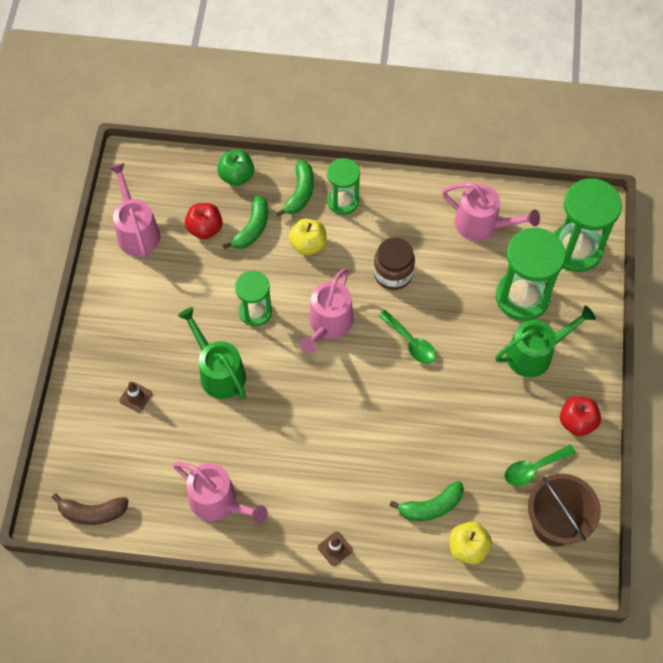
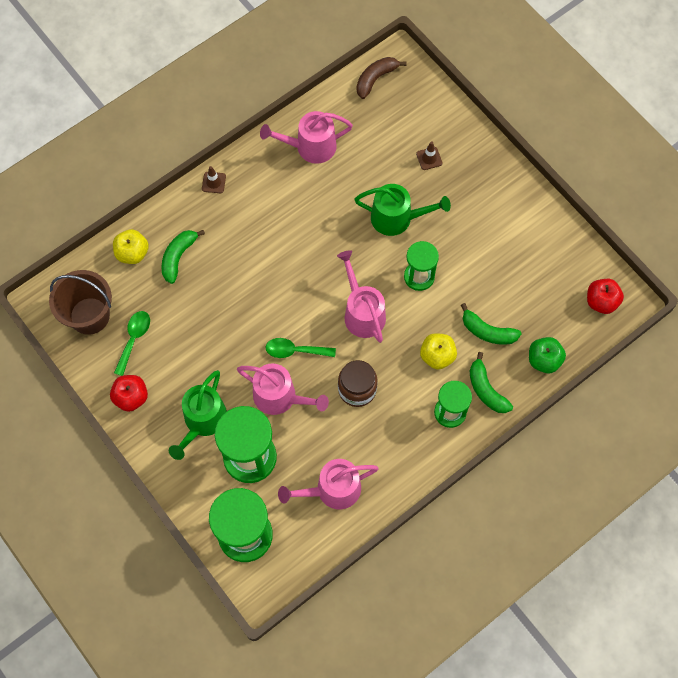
camera: 135 degrees right, 5 degrees up
pink watering can [109,163,160,257] -> pink watering can moved to [237,363,329,415]
red apple [185,203,223,239] -> red apple moved to [587,279,624,314]
green banana [223,195,268,249] -> green banana turned 45 degrees counterclockwise [461,303,522,345]

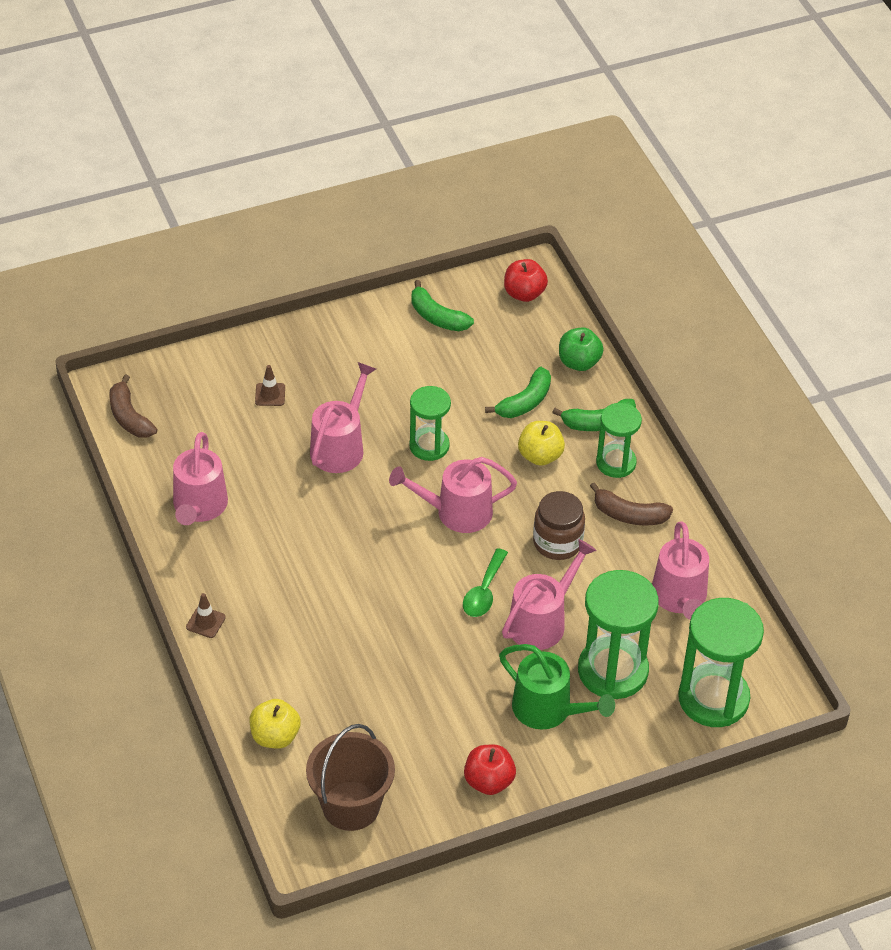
camera: 75 degrees left, 20 degrees down
green spoon [114,311,150,376] -> none
green banana [161,230,205,284] -> green banana moved to [411,280,474,331]
green watering can [354,184,451,236] -> pink watering can [310,362,376,473]
none -> brown banana [590,482,673,526]

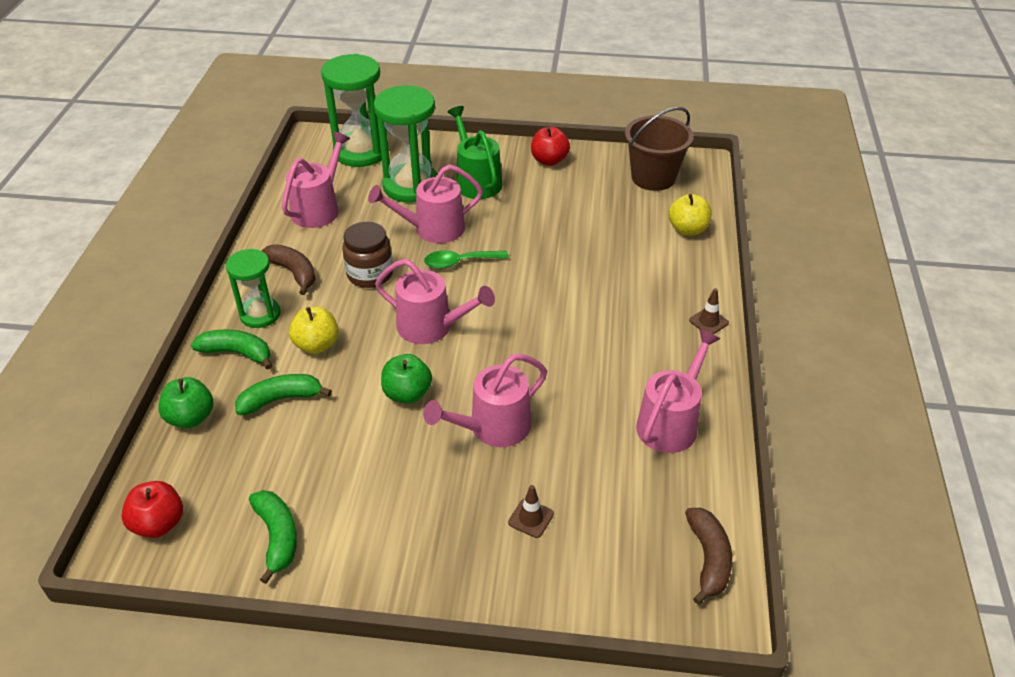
camera: 150 degrees left, 5 degrees down
green hourglass [409,386,451,461] -> green apple [381,354,432,404]
green spoon [463,548,508,617] -> green spoon turned 150 degrees counterclockwise [424,250,509,269]

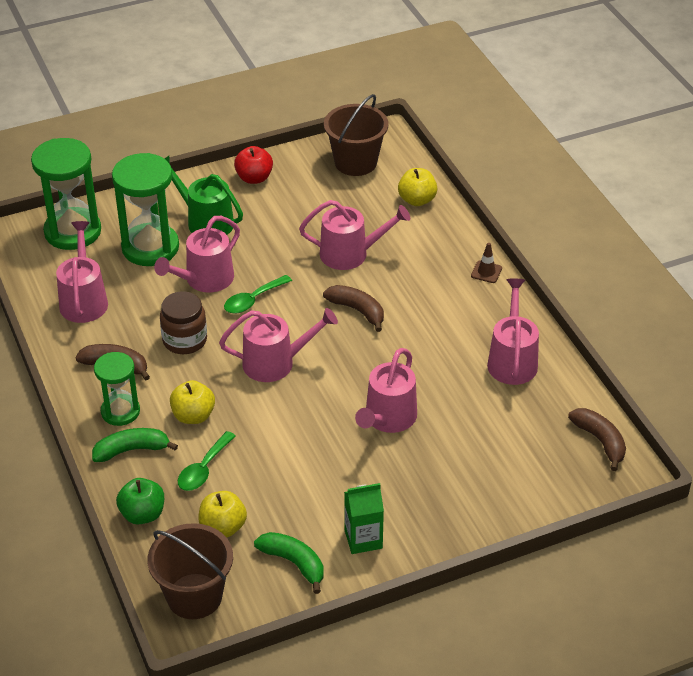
camera: 30 degrees left, 0 degrees up
red apple [121,481,183,538] -> brown bucket [147,523,233,619]
green banana [235,374,332,415] -> green spoon [178,431,236,491]
green apple [381,354,432,404] -> none
brown traffic cone [508,485,554,538] -> none
none -> yellow apple [198,491,247,538]
none -> pink watering can [299,200,410,270]
none -> brown banana [323,285,384,332]
none -> green carton [344,483,384,554]

